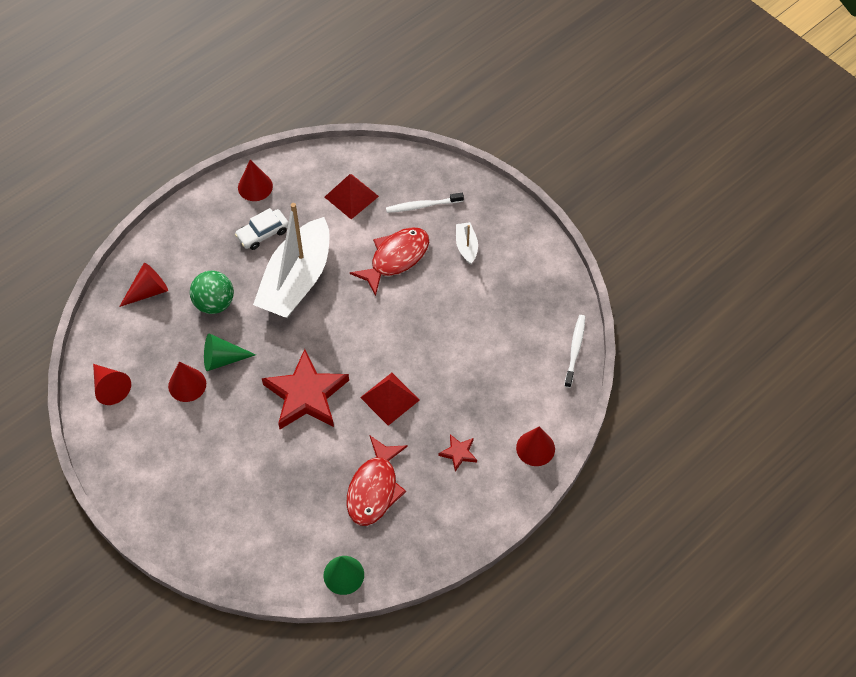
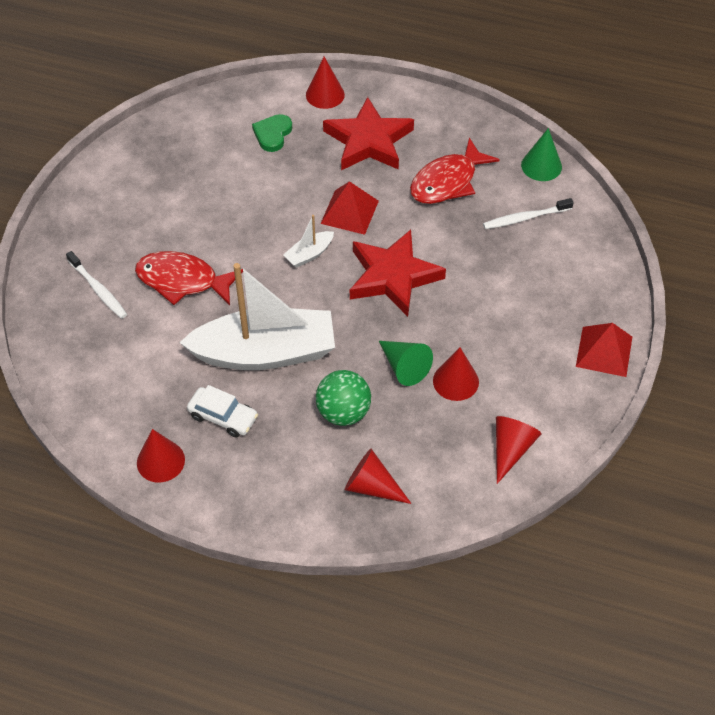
camera: 120 degrees left, 5 degrees down
red pyramid [325,174,379,219] -> red pyramid moved to [576,323,632,377]
red fish [347,436,408,526] -> red fish turned 150 degrees clockwise [410,138,500,204]
red star [438,434,477,472] -> red star [323,97,414,170], size x2.27
white boat [456,222,478,265] -> white boat moved to [283,215,334,268]
white toothbrush [564,315,585,388] -> white toothbrush moved to [483,198,574,229]
none -> green heart [252,114,292,152]

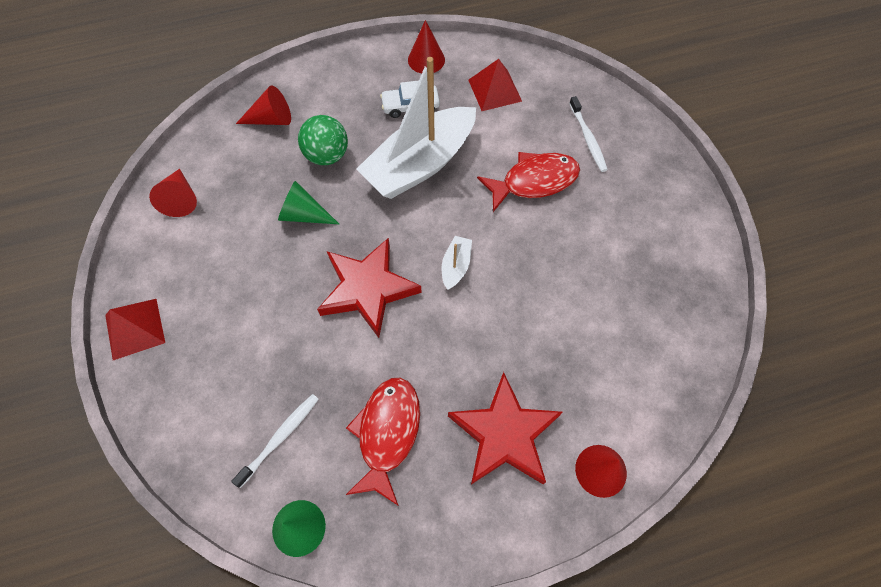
camera: 145 degrees right, 10 degrees up
white toothbrush [66,251,127,319] -> white toothbrush turned 120 degrees counterclockwise [569,96,608,172]
green heart [252,114,292,152] -> none
red pyramid [320,181,379,235] -> red pyramid moved to [468,59,522,111]
red cone [433,347,479,401] -> none

